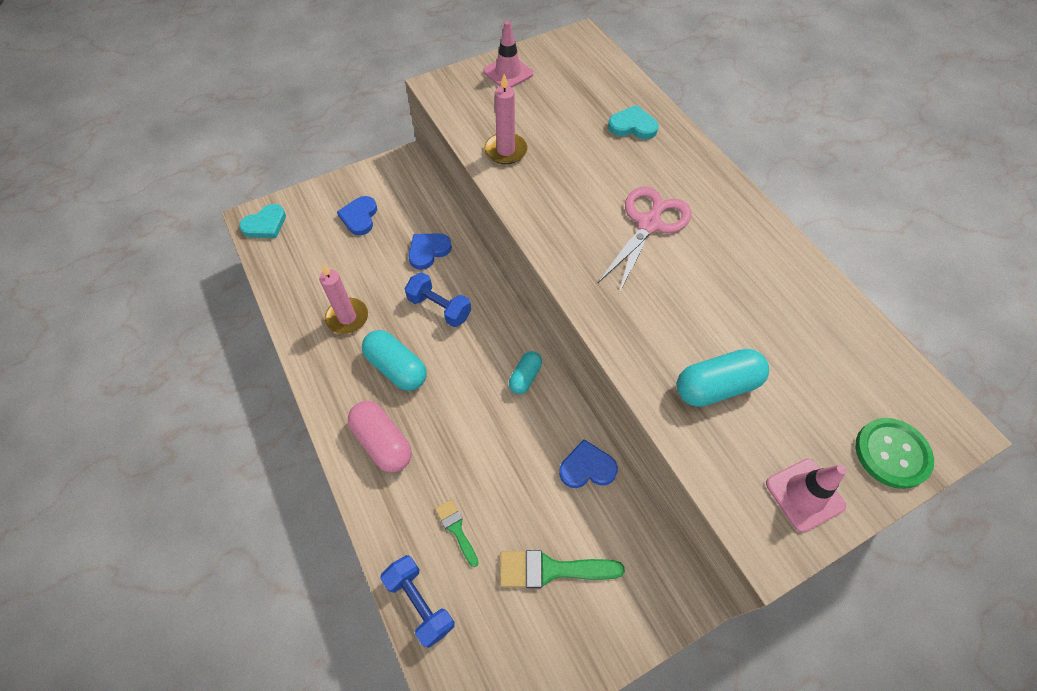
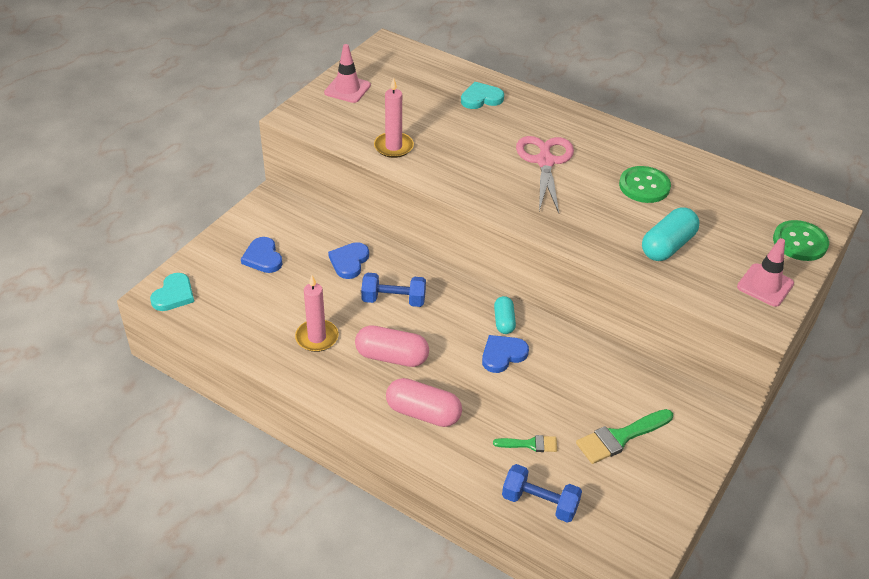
camera: 30 degrees left, 15 degrees down
turquoise capsule [362,330,427,391] -> pink capsule [355,325,429,367]
green brush [435,500,479,567] -> green brush turned 150 degrees clockwise [493,435,557,452]
blue heart [559,439,618,488] -> blue heart moved to [482,335,529,373]
none -> green button [619,166,671,203]

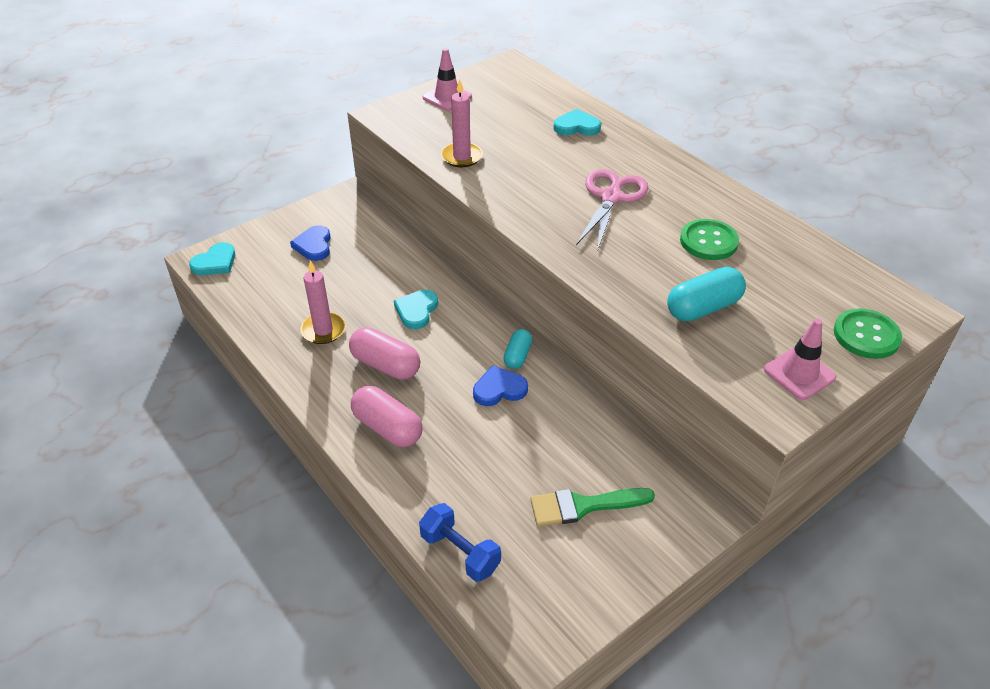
camera: 20 degrees right, 0 degrees up
blue heart [328,242,369,279] -> none
blue dumbbell [361,273,426,307] -> turquoise heart [394,290,438,329]
green brush [493,435,557,452] -> none

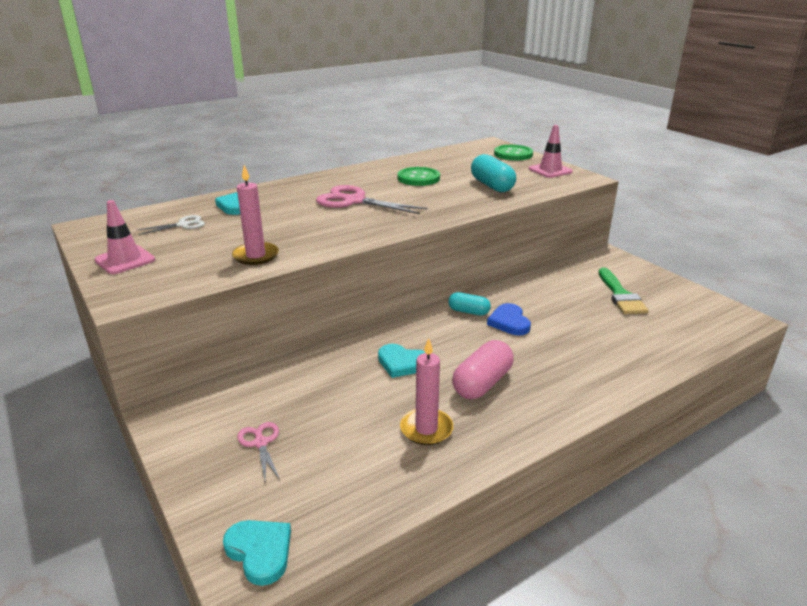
camera: 85 degrees left, 15 degrees down
blue heart [290,225,331,261] -> pink scissors [237,422,280,480]
pink capsule [351,386,422,447] -> none
blue dumbbell [419,503,501,582] -> none
none -> white scissors [137,215,205,235]

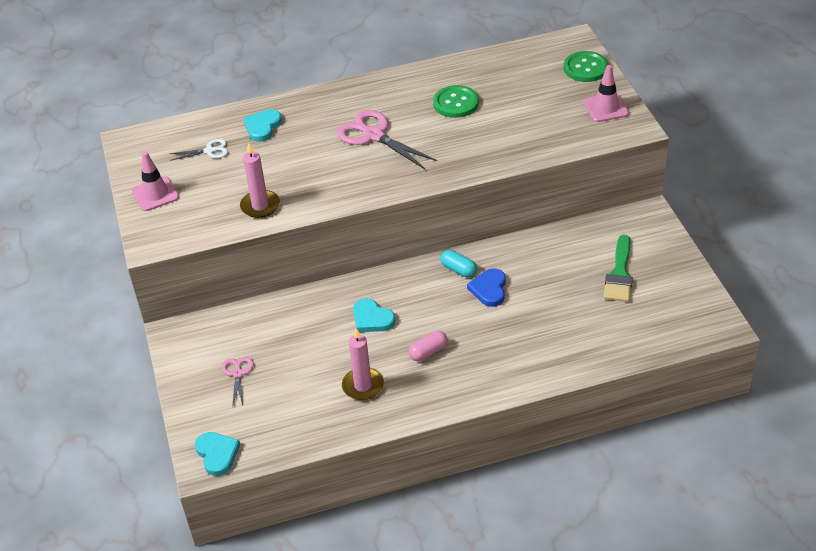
camera: 20 degrees right, 15 degrees up
pink capsule [452,340,514,399] -> pink capsule [408,331,448,361], size x0.62
turquoise capsule [471,154,516,192] -> none

